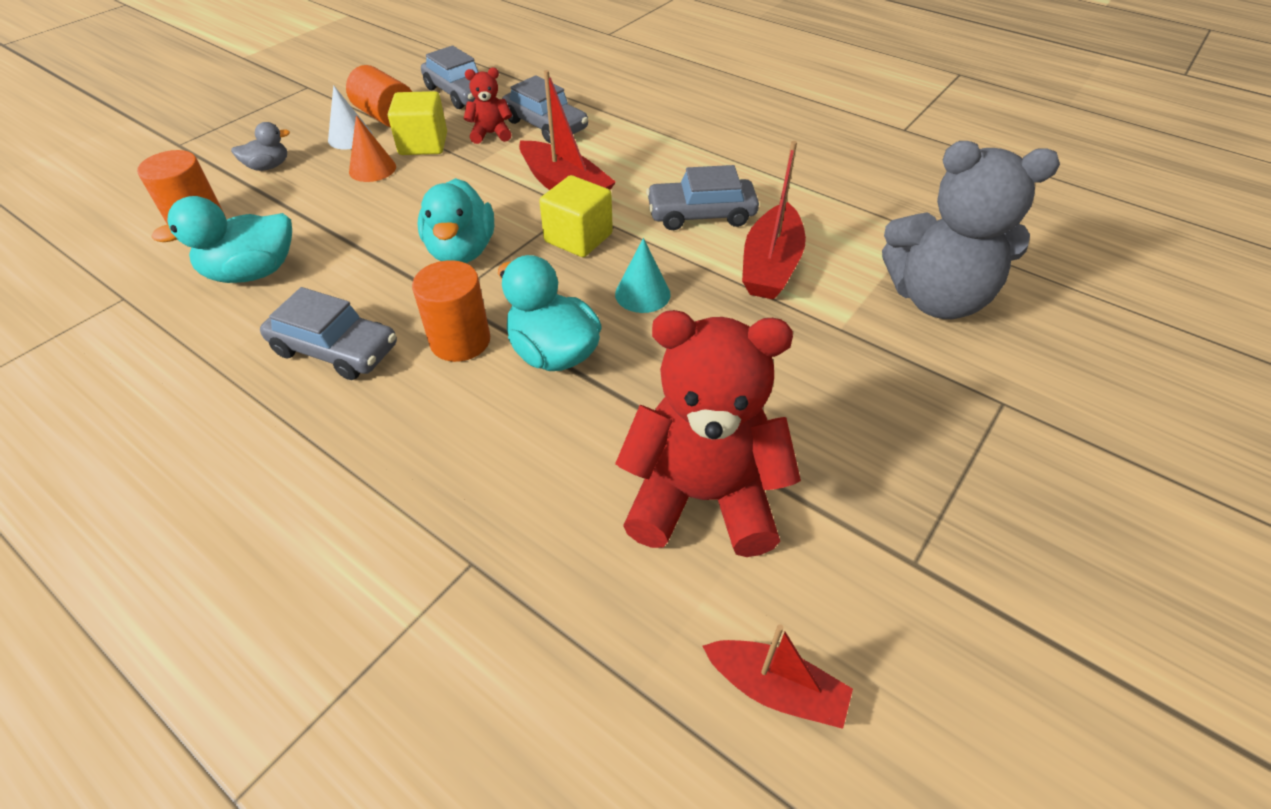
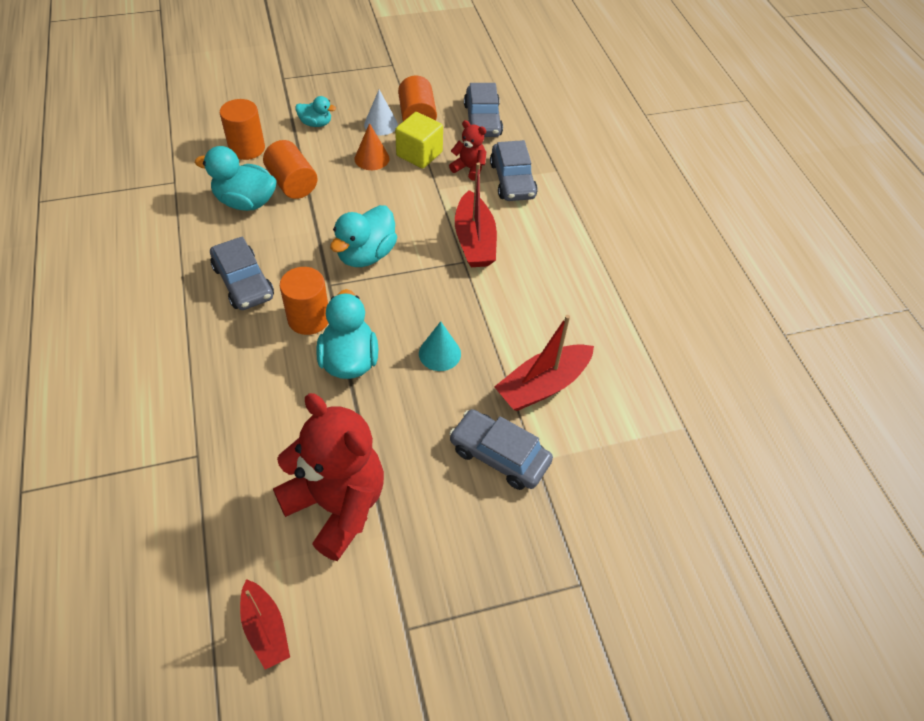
camera: 35 degrees right, 5 degrees up
grey duck [231,122,290,171] -> turquoise duck [295,96,336,127]
yellow cube [539,175,613,257] -> none
grey car [646,165,759,230] -> grey car moved to [449,409,553,490]
grey teddy bear [882,141,1060,319] -> none
none -> orange cylinder [263,140,317,199]

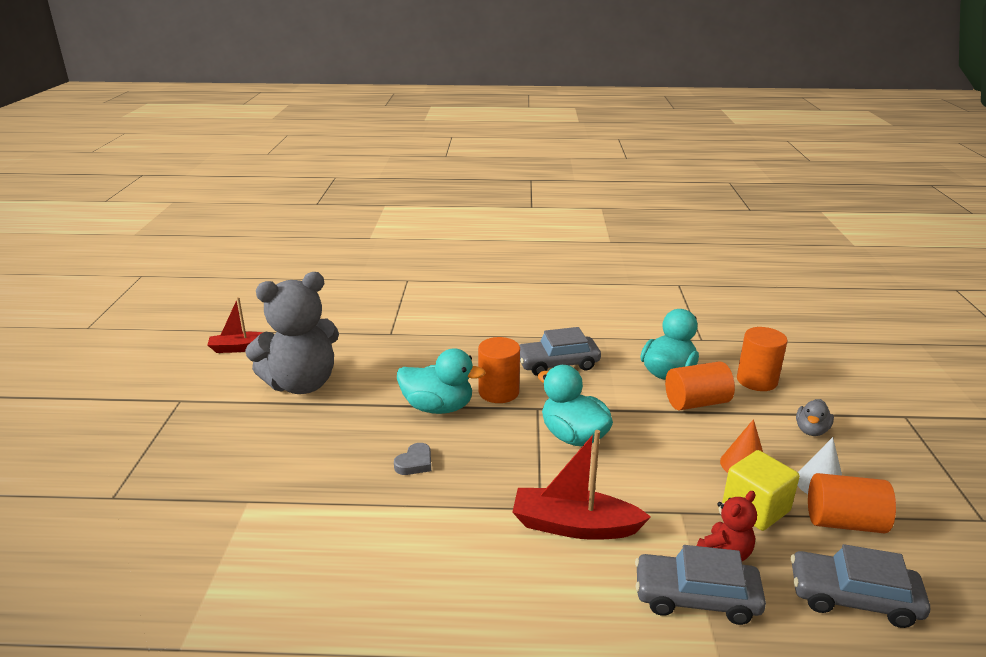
camera: 110 degrees right, 25 degrees down
red teddy bear [273,393,384,561] -> grey teddy bear [245,272,339,394]
turquoise duck [295,96,336,127] -> grey duck [796,399,834,436]
turquoise cone [419,321,461,371] -> grey heart [394,443,431,475]
grey car [449,409,553,490] -> none
red boat [494,315,594,411] -> none

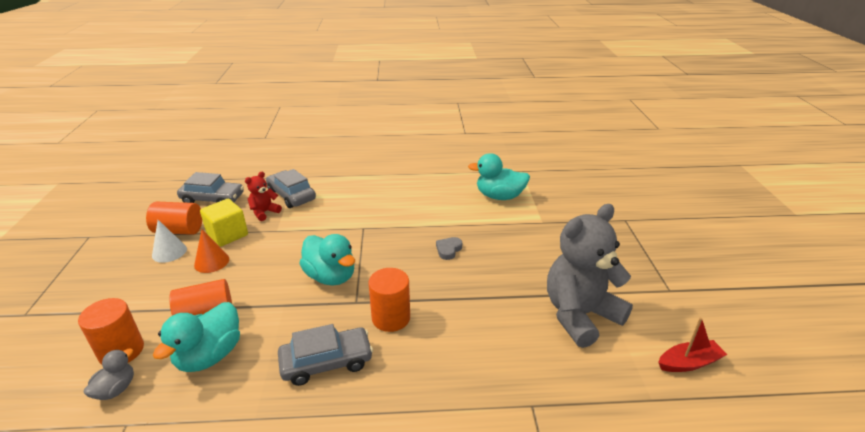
camera: 175 degrees right, 5 degrees up
turquoise duck [397,348,486,414] -> turquoise duck moved to [468,153,530,200]
red boat [512,430,651,540] -> none
grey car [635,545,766,625] -> grey car turned 135 degrees counterclockwise [266,169,316,208]
grey duck [796,399,834,436] -> grey duck moved to [83,349,134,400]

